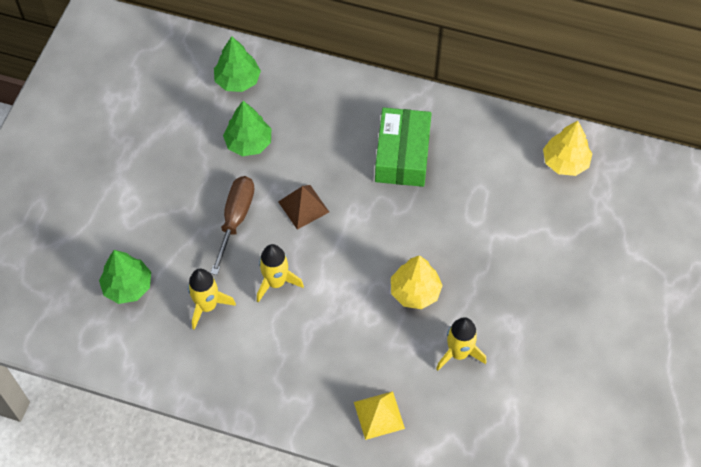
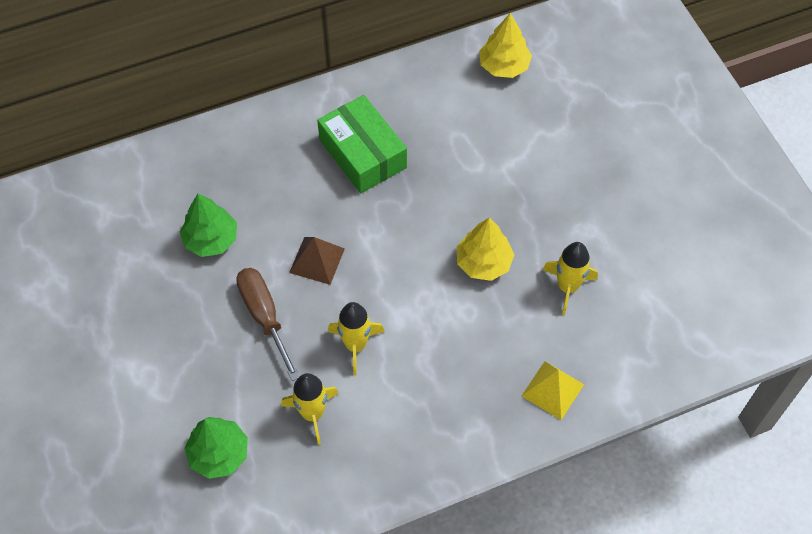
camera: 40 degrees left, 0 degrees up
green tree [214,36,261,92] -> none

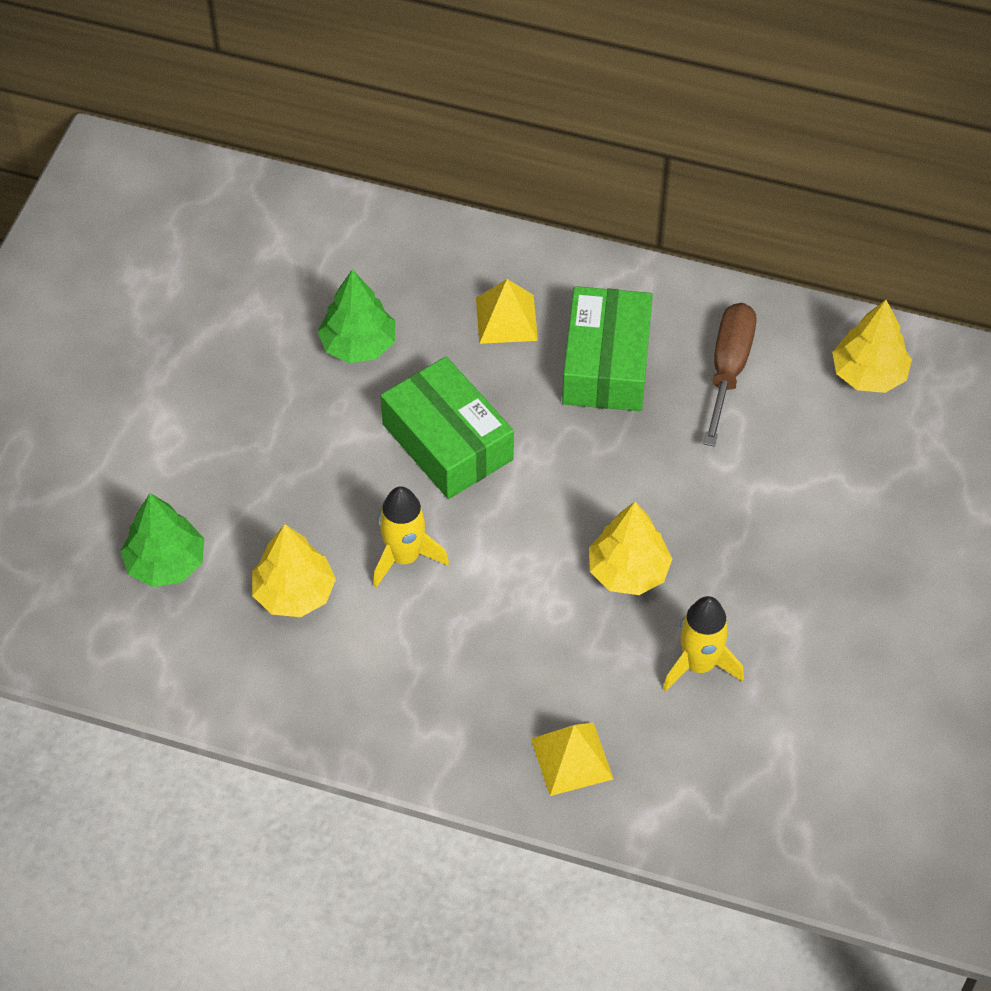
camera: 40 degrees right, 5 degrees down
brown screwdriver [236,268,300,381] -> brown screwdriver moved to [703,303,757,447]
yellow rocket [281,373,339,445] -> yellow tree [252,524,336,617]
brown pyramid [289,237,345,285] -> green box [381,356,514,499]
none -> yellow pyramid [476,279,538,344]

